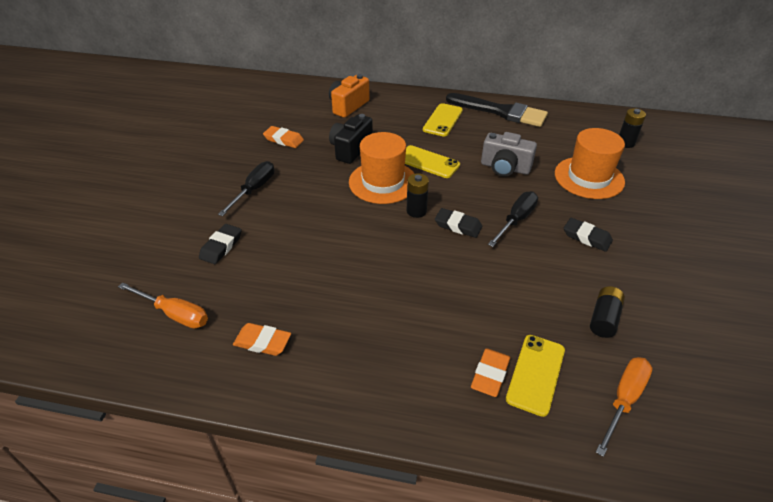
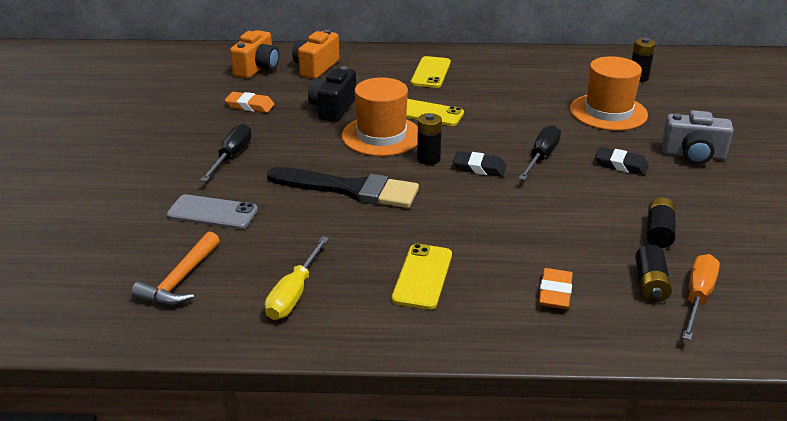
camera: 10 degrees left, 10 degrees down
orange screwdriver [118,282,208,329] -> orange hammer [131,231,220,306]
black eraser [199,224,242,264] -> grey phone [166,194,258,229]
orange eraser [233,323,291,356] -> yellow screwdriver [265,236,329,320]
black brush [446,93,548,127] -> black brush moved to [267,167,419,208]
grey camera [481,132,537,177] -> grey camera moved to [661,110,734,164]
yellow phone [506,335,565,417] -> yellow phone moved to [392,244,452,310]
none -> orange camera [230,30,279,78]
none -> black battery [635,245,672,302]

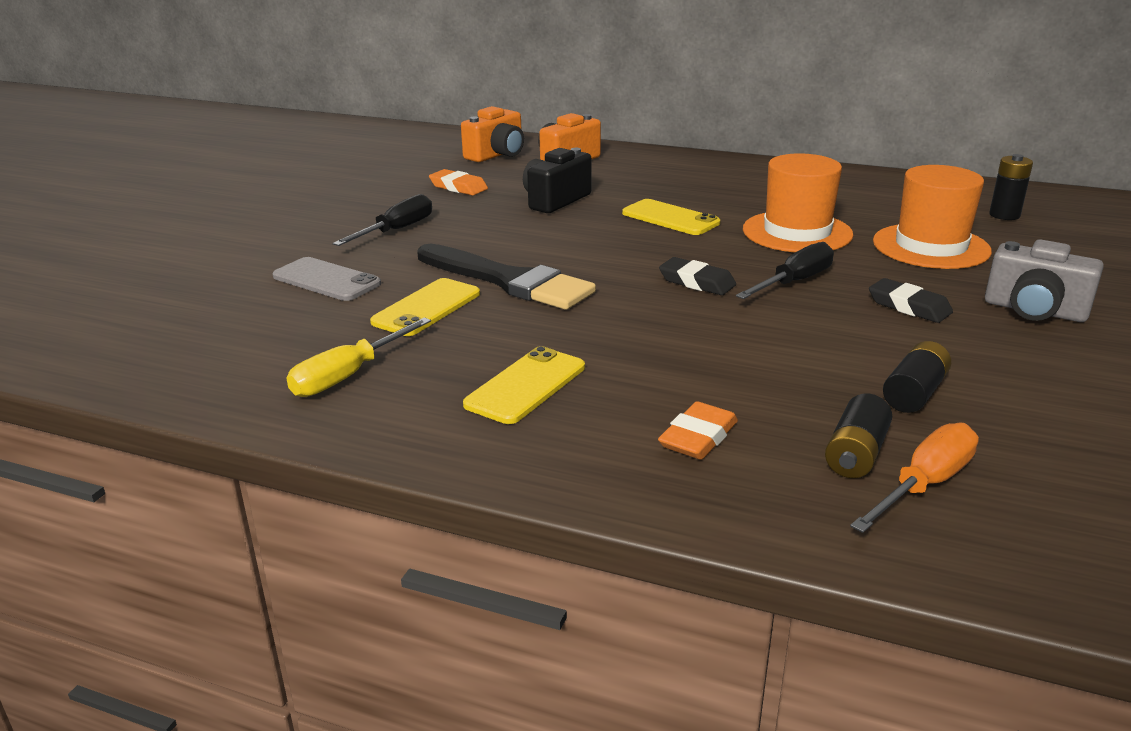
camera: 20 degrees right, 5 degrees down
orange hammer [131,231,220,306] -> none
orange hat [341,78,418,156] -> orange hat moved to [743,153,853,252]
yellow phone [411,56,451,88] -> yellow phone moved to [370,278,480,336]
black battery [417,113,442,165] -> none

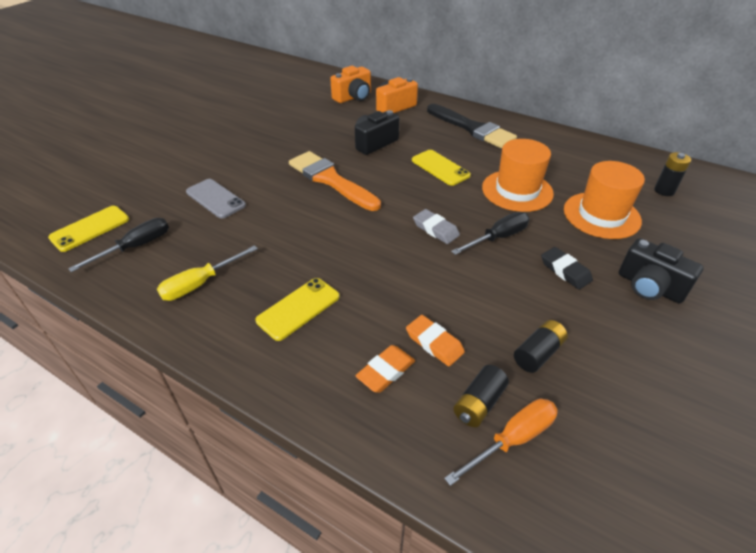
camera: 10 degrees right, 15 degrees up
black screwdriver [332,194,432,246] -> black screwdriver moved to [68,218,169,272]
yellow phone [370,278,480,336] -> yellow phone moved to [48,206,129,252]
black brush [417,244,596,310] -> black brush moved to [427,104,517,148]
orange eraser [429,169,488,196] -> orange eraser moved to [406,315,465,366]
black eraser [659,257,736,295] -> grey eraser [413,209,460,244]
grey camera [985,239,1104,322] -> black camera [619,238,704,303]
none -> orange brush [289,151,381,211]

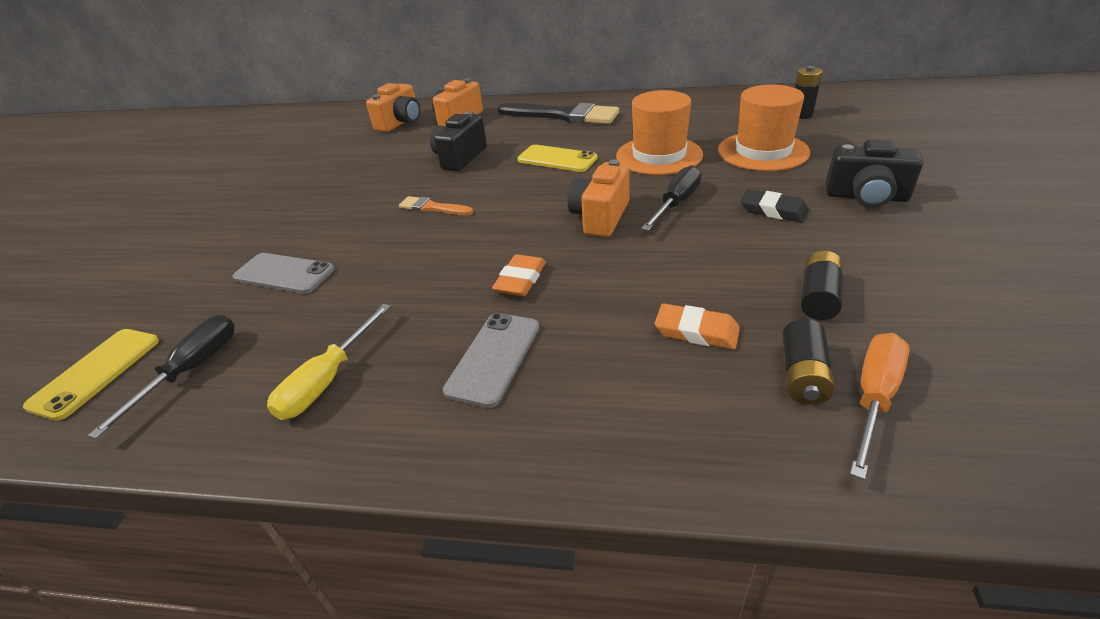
camera: 20 degrees left, 5 degrees down
yellow phone [255,278,340,341] -> grey phone [443,313,540,408]
orange brush [289,151,381,211] -> orange brush [399,196,473,215], size x0.49
orange eraser [355,345,415,393] -> orange eraser moved to [492,254,546,296]
grey eraser [413,209,460,244] -> orange camera [567,160,630,237]

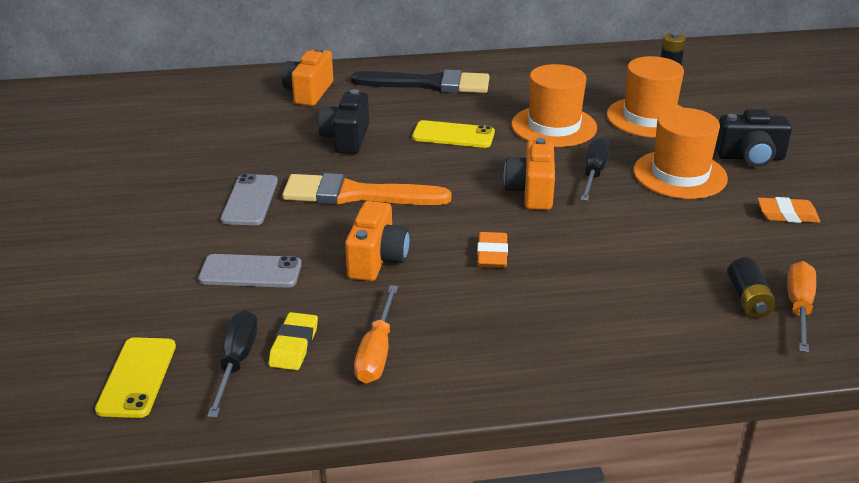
camera: 20 degrees left, 5 degrees down
yellow screwdriver [267,304,391,420] -> orange screwdriver [354,285,398,383]
orange camera [366,83,420,132] -> orange camera moved to [345,201,410,281]
orange brush [399,196,473,215] -> orange brush [282,173,452,205], size x2.04
grey phone [443,313,540,408] -> grey phone moved to [221,174,278,225]
orange eraser [655,303,740,349] -> orange eraser moved to [758,197,820,223]
black eraser [741,189,809,222] -> orange hat [633,108,728,199]
black battery [801,251,843,320] -> none
none -> yellow eraser [269,312,318,370]

